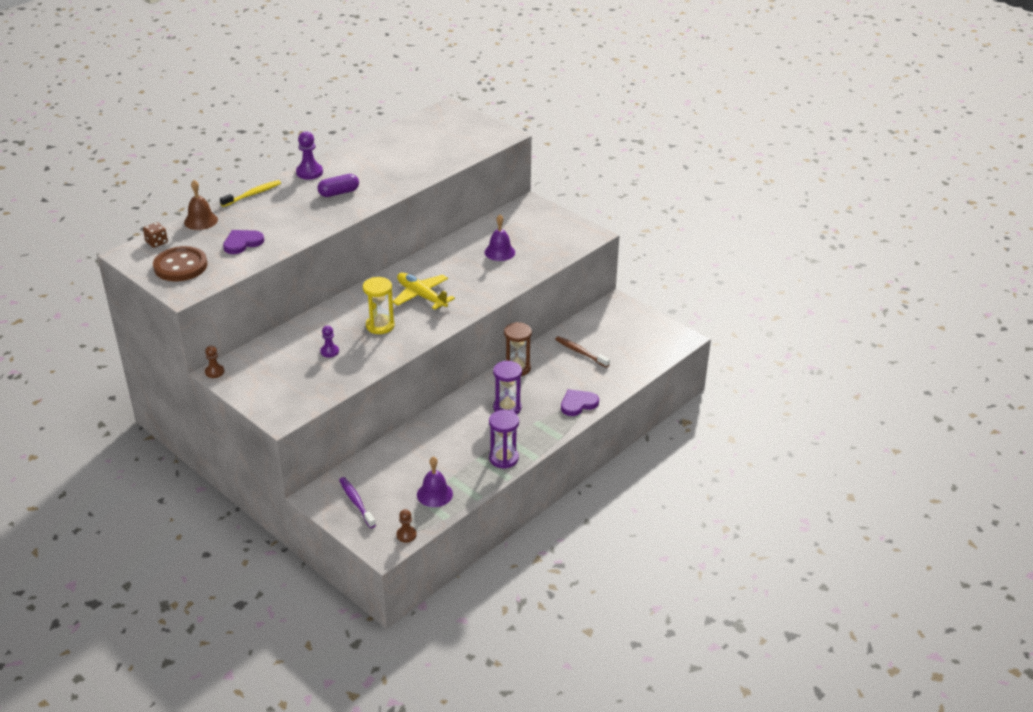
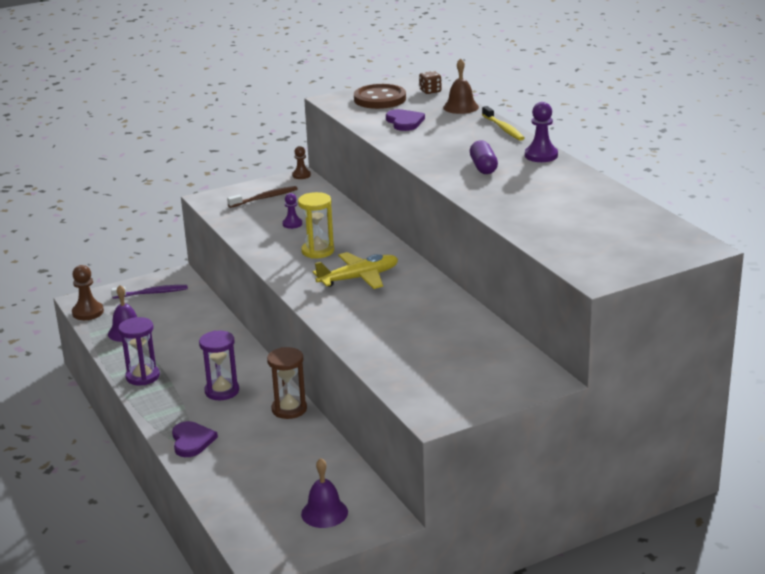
camera: 110 degrees right, 10 degrees down
brown pawn [396,509,417,543] -> brown pawn [72,265,104,320], size x1.58
purple bell [484,215,515,261] -> purple bell moved to [301,458,348,528]
brown toothbrush [555,336,610,368] -> brown toothbrush moved to [227,186,297,208]

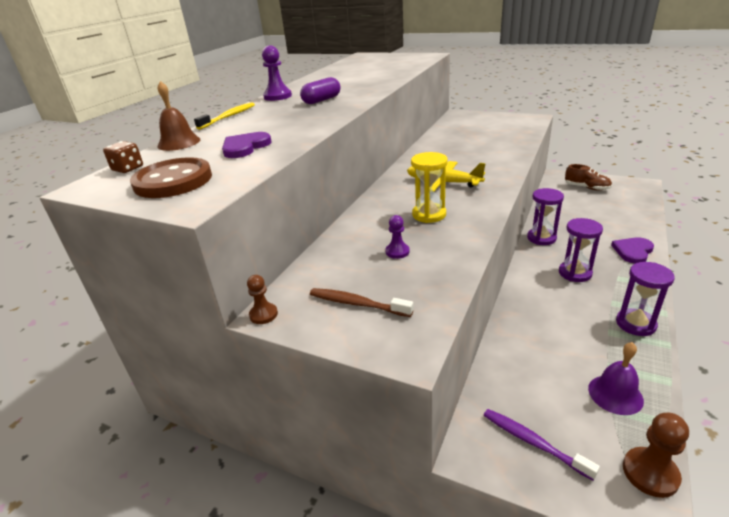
camera: 125 degrees left, 5 degrees up
brown hourglass [267,347,307,419] -> purple hourglass [527,188,564,245]
purple bell [301,458,348,528] -> brown shoe [565,164,612,191]

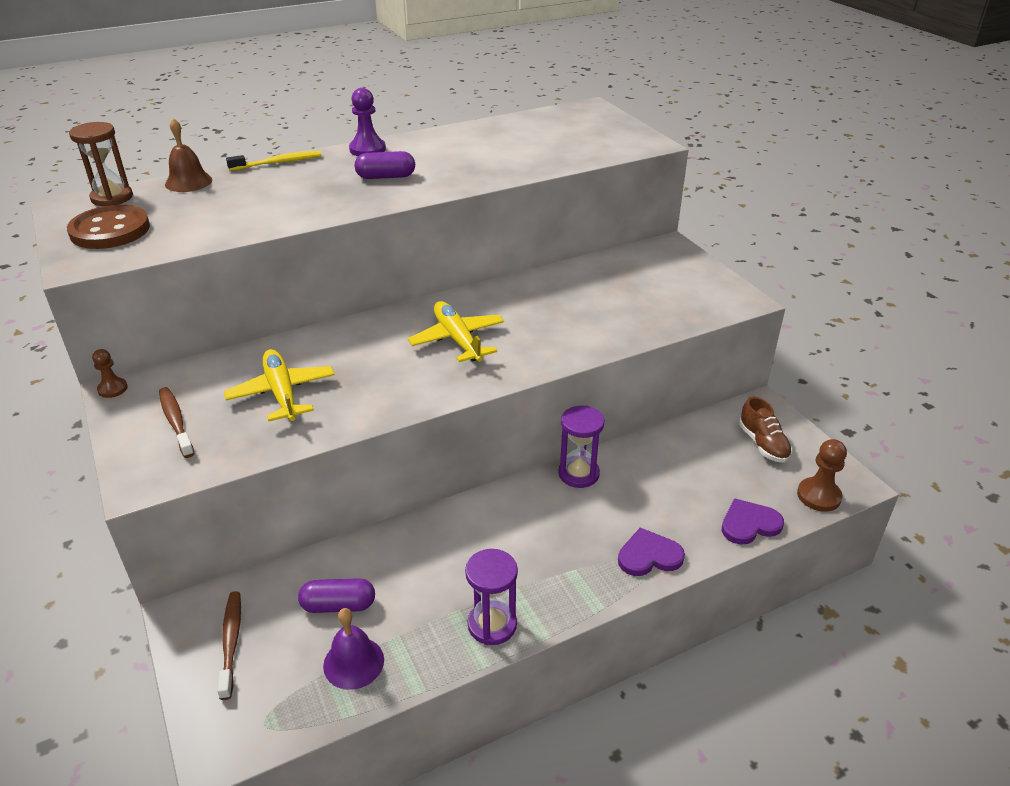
camera: 35 degrees right, 5 degrees up
brown dice [103,141,143,173] -> brown hourglass [69,122,133,206]
purple heart [222,132,272,158] -> purple heart moved to [722,498,784,545]
purple pawn [385,215,410,259] -> yellow plane [224,349,335,422]
yellow hourglass [411,152,447,223] -> none
purple toothbrush [484,409,600,480] -> brown toothbrush [217,591,241,700]
purple hourglass [559,218,603,282] -> none
brown pawn [623,413,689,498] -> brown pawn moved to [797,439,847,512]
none -> purple capsule [298,578,375,613]

